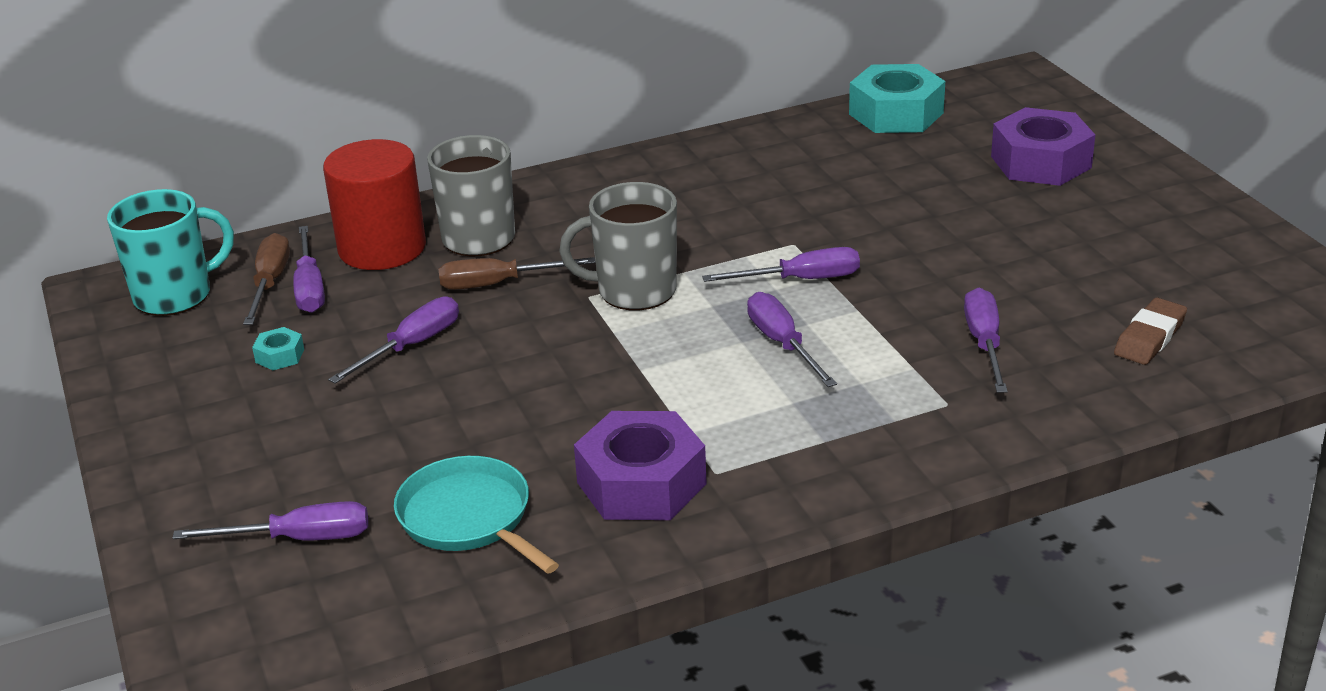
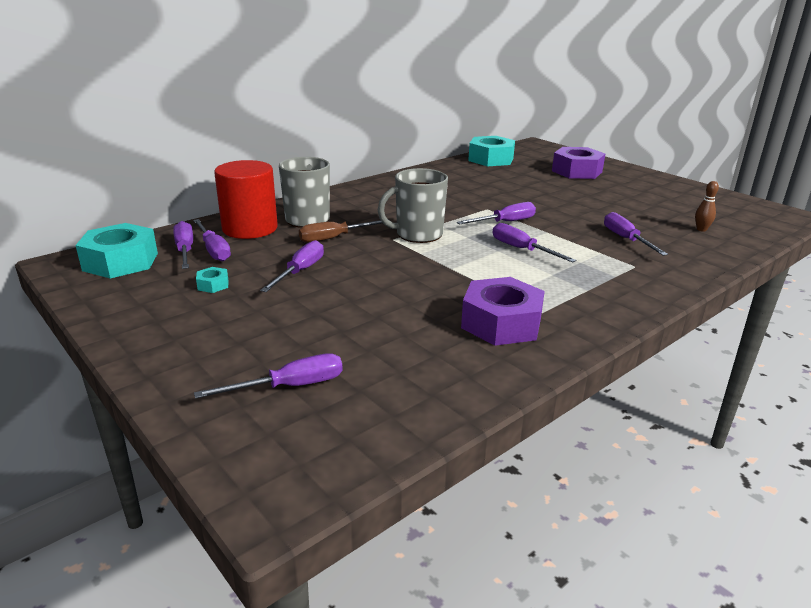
camera: 20 degrees left, 5 degrees down
turquoise mug [107,189,234,316] -> turquoise nut [75,223,158,279]
brown screwdriver [243,233,290,325] -> purple screwdriver [173,221,193,269]
turquoise pan [394,456,559,574] -> none
brown eraser [1114,298,1187,365] -> brown bowling pin [695,181,719,232]

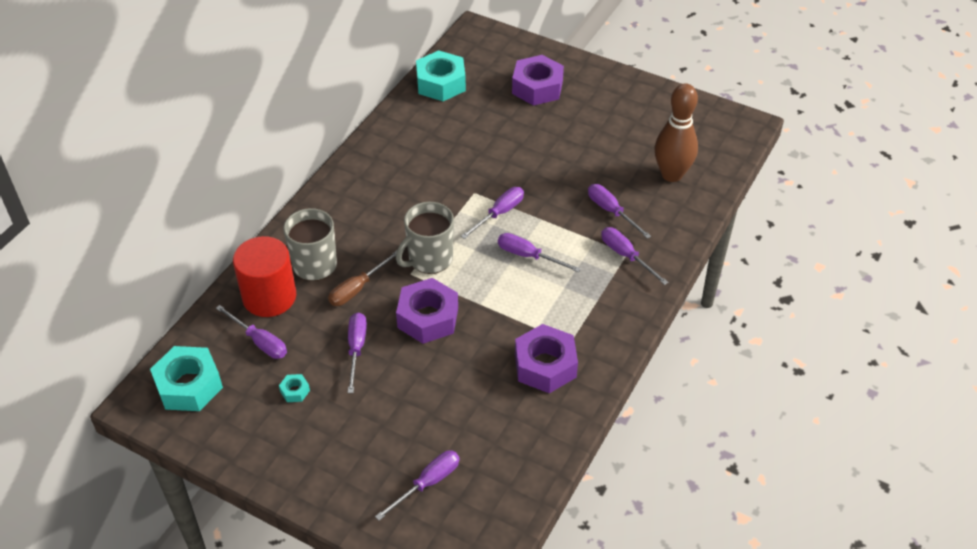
camera: 20 degrees left, 20 degrees up
purple screwdriver [173,221,193,269] -> purple screwdriver moved to [601,227,668,285]
brown bowling pin [695,181,719,232] -> brown bowling pin [655,83,698,182], size x2.45
none -> purple nut [396,278,458,344]

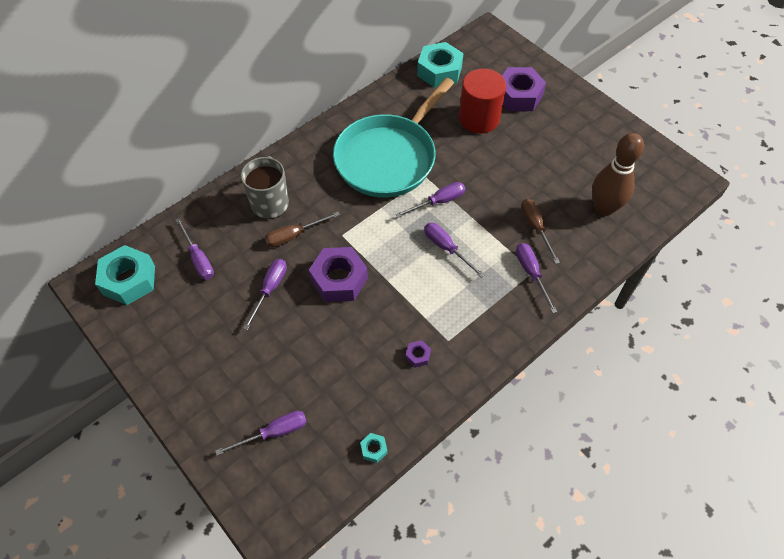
camera: 20 degrees right, 10 degrees up
red cylinder [233,236,296,317] -> red cylinder moved to [459,69,506,133]
turquoise nut [279,374,310,402] -> turquoise nut moved to [360,433,388,463]
grey mug [396,202,454,274] -> none
purple nut [515,324,578,393] -> purple nut [405,340,431,367], size x0.43
purple screwdriver [588,184,651,239] -> brown screwdriver [521,199,560,264]
none -> turquoise pan [333,78,454,198]

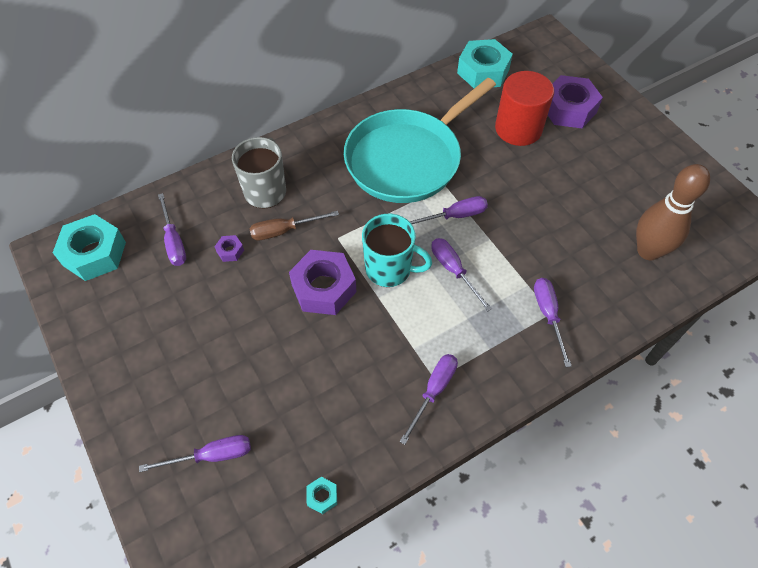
camera: 10 degrees right, 0 degrees up
purple screwdriver [243,259,287,330] -> purple screwdriver moved to [399,354,458,445]
purple nut [405,340,431,367] -> purple nut moved to [214,235,244,262]
brown screwdriver [521,199,560,264] -> none
none -> turquoise mug [362,214,432,287]

